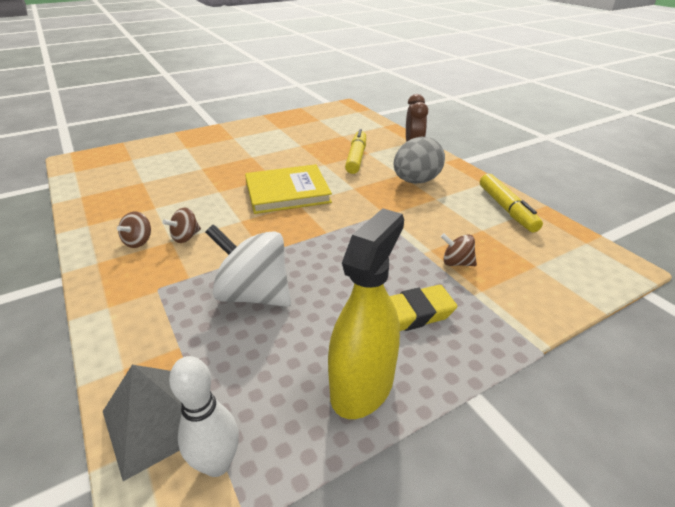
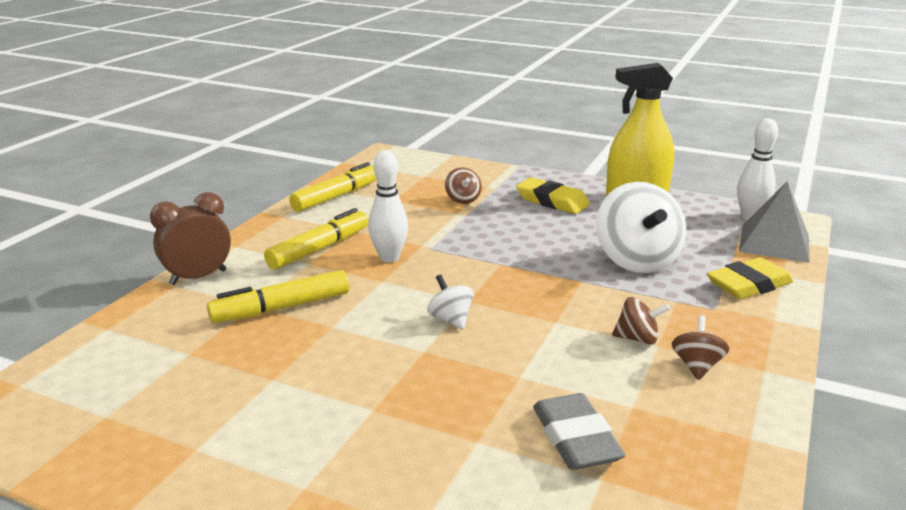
camera: 125 degrees left, 10 degrees down
brown spinning top [117,211,151,248] -> brown spinning top turned 60 degrees counterclockwise [672,315,729,380]
yellow book [245,164,332,214] -> white spinning top [427,274,474,329]
grey egg [393,137,445,184] -> yellow marker [264,208,368,270]
none -> white bowling pin [368,150,408,262]
none -> grey eraser [533,393,626,470]
none -> yellow eraser [707,257,793,299]

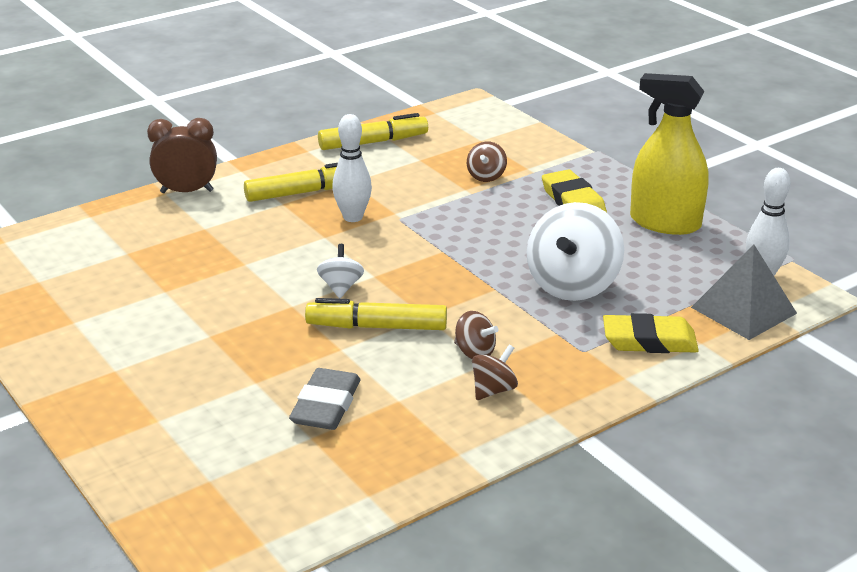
camera: 30 degrees right, 5 degrees up
yellow marker [207,270,349,323] -> yellow marker moved to [305,298,447,330]

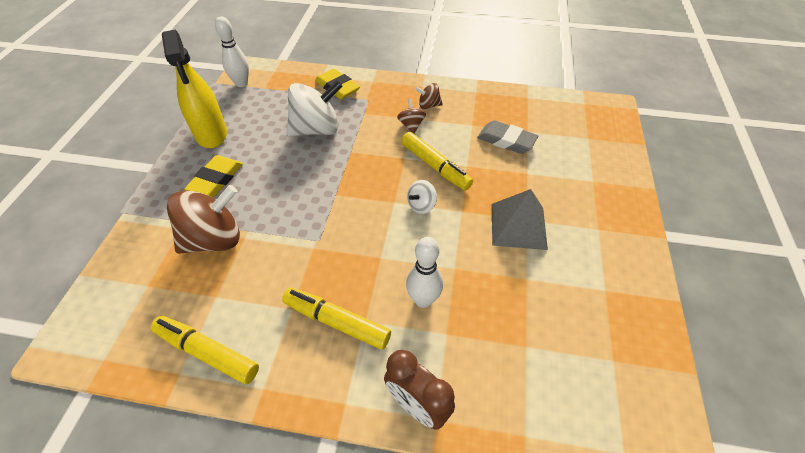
camera: 135 degrees left, 20 degrees up
grey eraser [289,368,360,430] -> grey eraser turned 60 degrees clockwise [477,120,538,154]
white bowling pin [332,114,372,222] -> white bowling pin moved to [406,237,443,308]
brown spinning top [467,142,507,182] -> brown spinning top [167,185,240,254], size x2.08
grey pyramid [691,245,797,340] -> grey pyramid moved to [492,189,548,250]

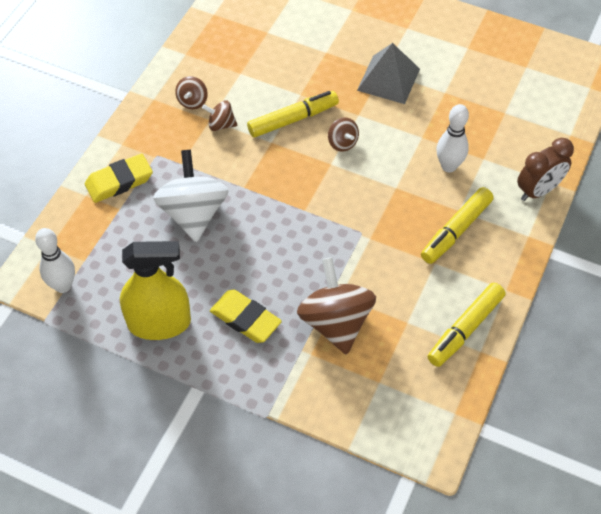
camera: 75 degrees left, 5 degrees up
white spinning top [407,180,437,214] -> brown spinning top [328,117,359,152]
grey eraser [477,120,538,154] -> none

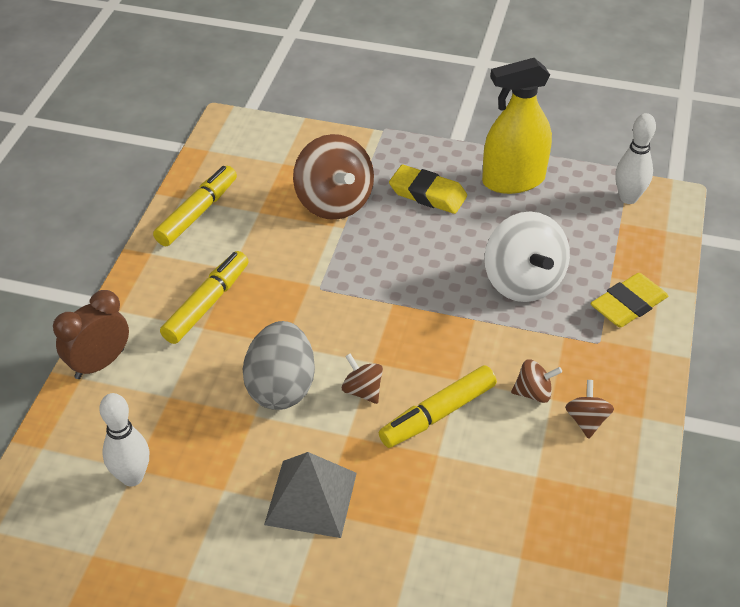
camera: 170 degrees right, 10 degrees down
white bowling pin [437,104,469,172] -> white bowling pin moved to [99,393,149,487]
none -> grey egg [243,321,315,410]

